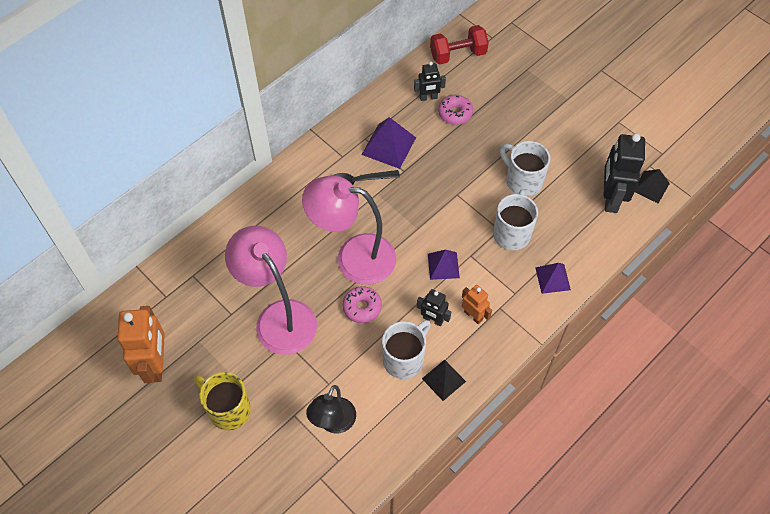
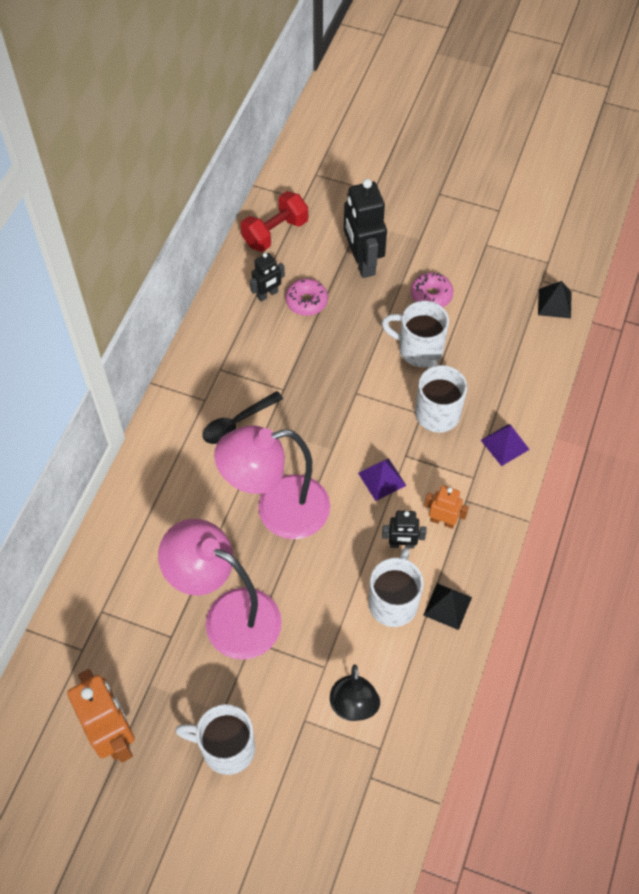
camera: 25 degrees left, 0 degrees up
yellow mug [194,372,251,430] -> white mug [175,704,255,775]
pink donut [342,286,382,323] -> pink donut moved to [411,272,453,307]
purple pyramid [362,117,416,169] -> none
black robot [604,133,645,213] -> black robot moved to [344,179,387,278]

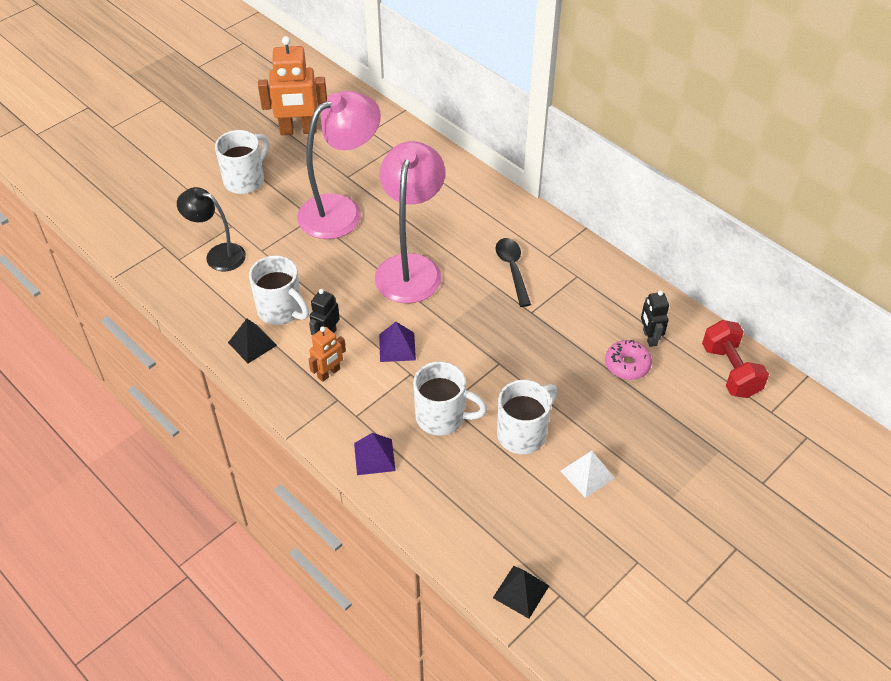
camera: 115 degrees right, 10 degrees down
black robot [344,179,387,278] -> none
pink donut [411,272,453,307] -> white pyramid [560,451,614,498]

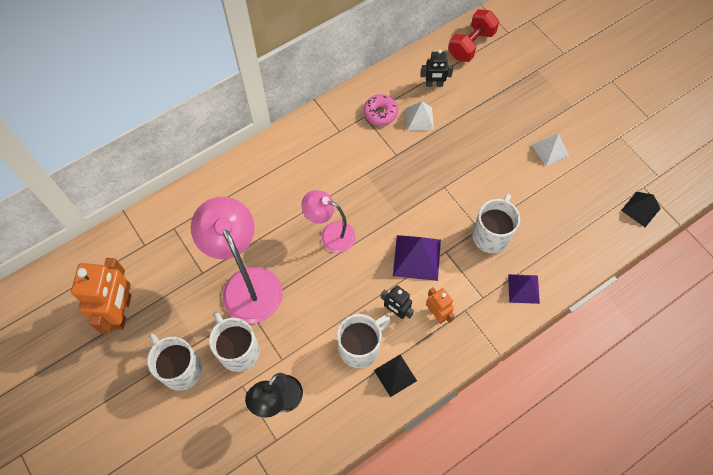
camera: 80 degrees left, 15 degrees up
pink lamp [375,141,445,303] -> pink lamp [301,190,356,253], size x0.60
purple pyramid [379,322,416,362] -> purple pyramid [393,235,441,281], size x1.52
black spoon [496,238,531,307] -> none
white mug [497,380,558,454] -> white mug moved to [209,312,260,372]
pink donut [605,340,652,380] -> pink donut moved to [364,94,398,125]
red dumbbell [702,320,769,398] -> red dumbbell turned 45 degrees counterclockwise [448,9,499,62]
none -> white pyramid [405,101,434,131]

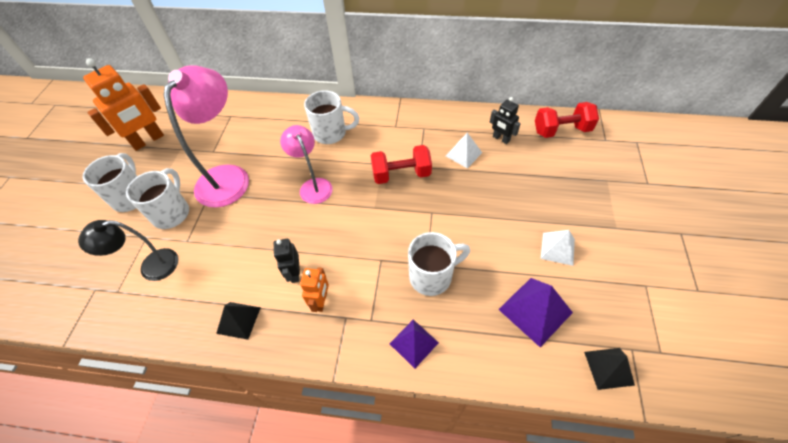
camera: 45 degrees right, 10 degrees down
white mug [337,314,391,368] -> white mug moved to [304,90,359,144]
pink donut [364,94,398,125] -> none
purple pyramid [393,235,441,281] -> purple pyramid moved to [498,278,573,347]
none -> red dumbbell [371,145,432,184]

